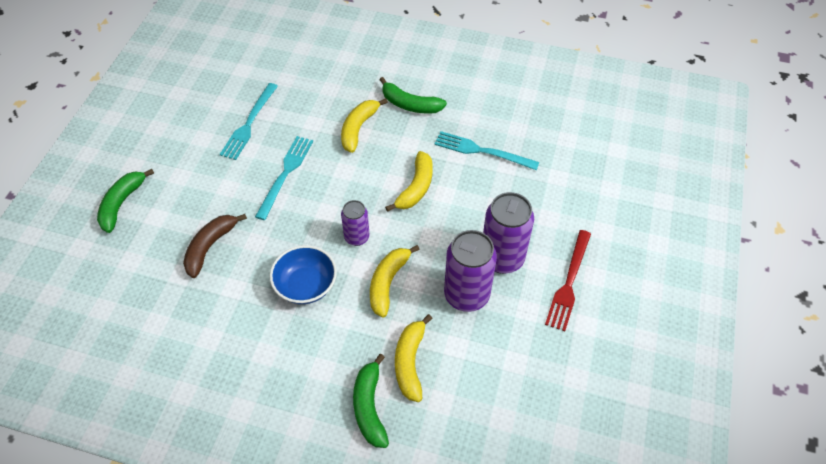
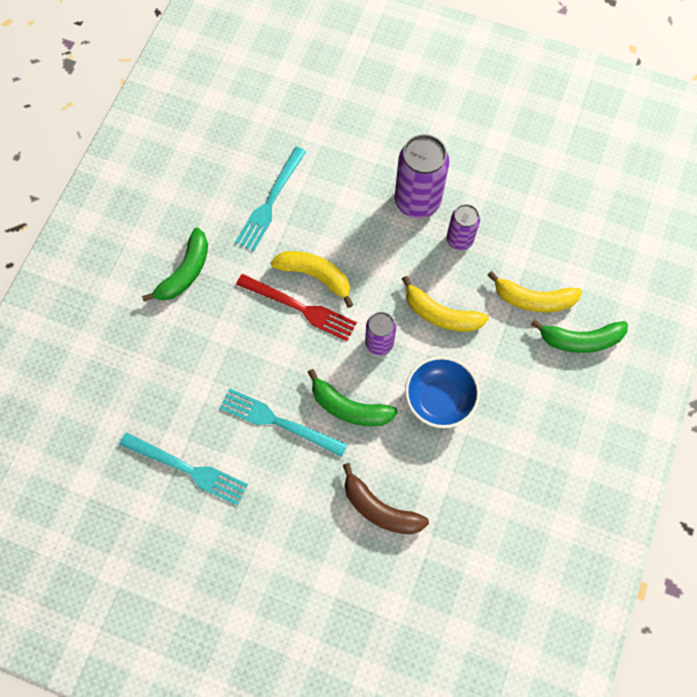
camera: 85 degrees left, 15 degrees up
green banana [97,169,154,233] -> green banana moved to [308,369,398,426]
yellow banana [341,98,388,153] -> none
purple can [444,230,497,312] -> purple can [447,204,480,250], size x0.58
red fork [545,230,591,331] -> red fork moved to [236,274,357,341]

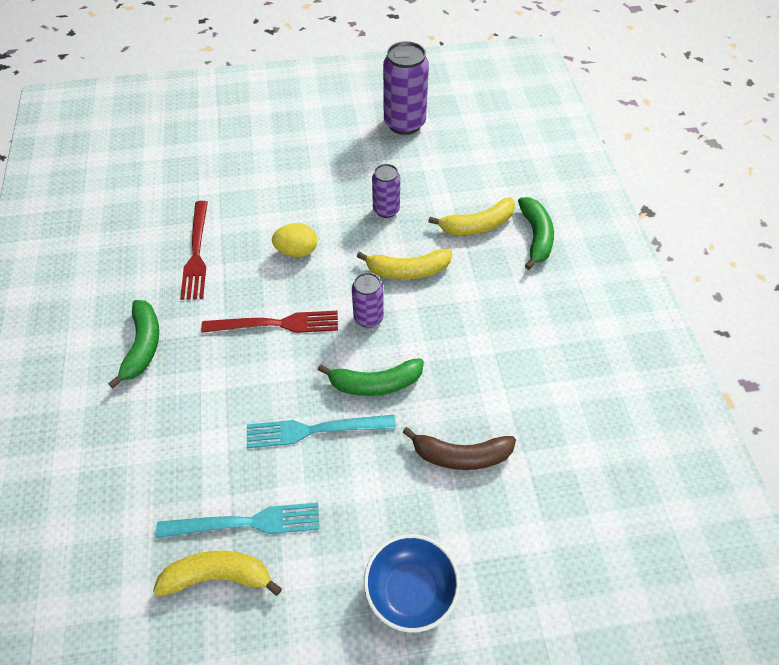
camera: 30 degrees left, 15 degrees down
turquoise fork [235,147,306,251] -> red fork [180,201,208,300]
yellow banana [271,251,353,308] -> yellow banana moved to [153,551,282,596]
purple can [395,134,449,218] -> purple can moved to [383,41,429,135]
blue bowl [405,356,480,428] -> blue bowl moved to [364,534,460,633]
green banana [531,319,628,353] -> green banana turned 60 degrees counterclockwise [518,197,554,270]
none -> yellow egg [272,223,317,257]

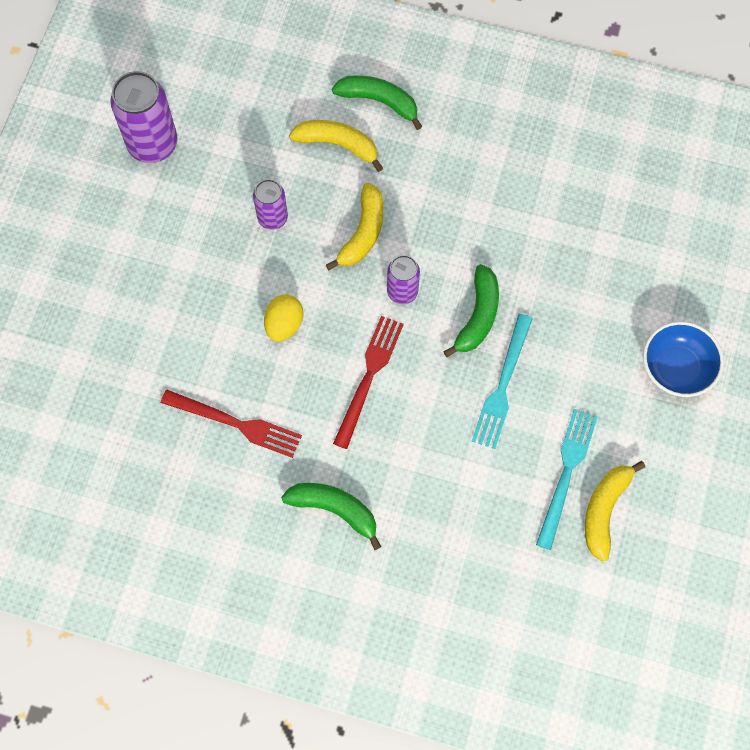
camera: 65 degrees left, 15 degrees up
brown banana [402,427,516,470] -> none
yellow banana [428,198,515,235] -> yellow banana turned 75 degrees counterclockwise [289,120,383,172]

